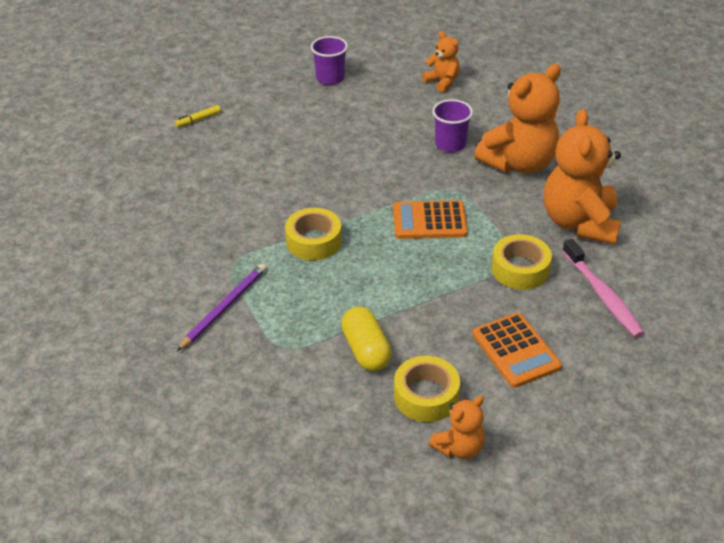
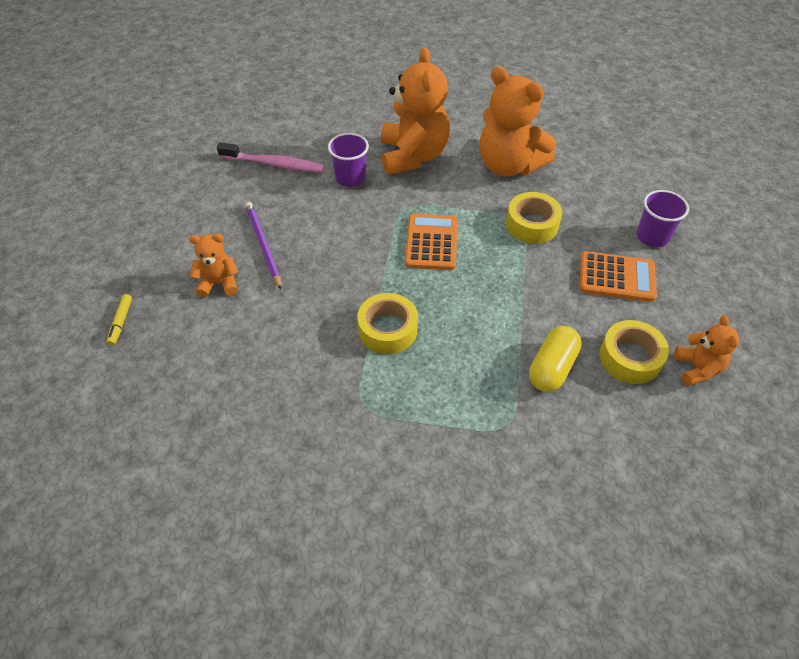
camera: 55 degrees left, 10 degrees up
purple pencil [177,264,266,351] -> purple pencil moved to [245,202,281,290]
purple cup [311,36,348,85] -> purple cup moved to [637,190,689,247]
yellow capsule [341,307,392,371] -> yellow capsule turned 75 degrees counterclockwise [529,326,582,392]
orange calculator [393,200,468,239] -> orange calculator turned 150 degrees clockwise [405,214,457,270]
orange teddy bear [422,31,459,92] -> orange teddy bear moved to [189,234,238,297]
pink toothbrush [562,239,644,337] -> pink toothbrush moved to [217,142,325,173]

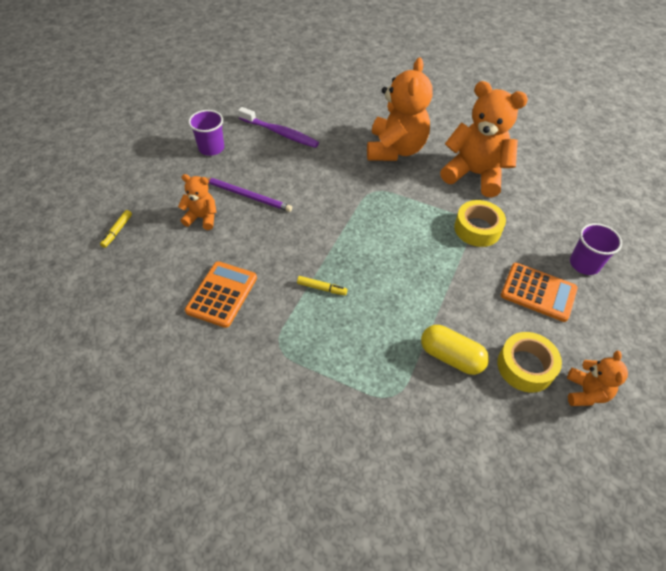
camera: 15 degrees right, 0 degrees up
pink toothbrush [217,142,325,173] -> purple toothbrush [238,107,319,148]
purple pencil [245,202,281,290] -> purple pencil turned 120 degrees clockwise [206,177,292,212]
purple cup [328,133,369,187] -> purple cup moved to [188,110,224,156]
yellow tape [357,293,418,354] -> yellow marker [297,276,347,295]
orange calculator [405,214,457,270] -> orange calculator moved to [185,261,257,328]
orange teddy bear [479,66,556,176] -> orange teddy bear turned 150 degrees clockwise [440,81,528,198]
yellow capsule [529,326,582,392] -> yellow capsule turned 75 degrees clockwise [421,325,489,375]

